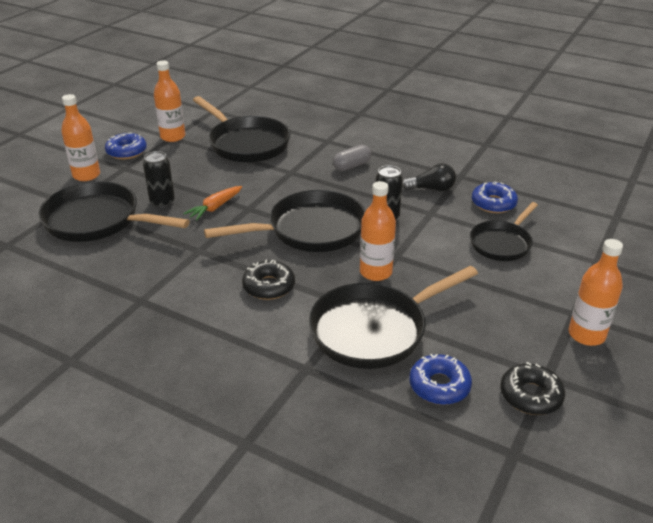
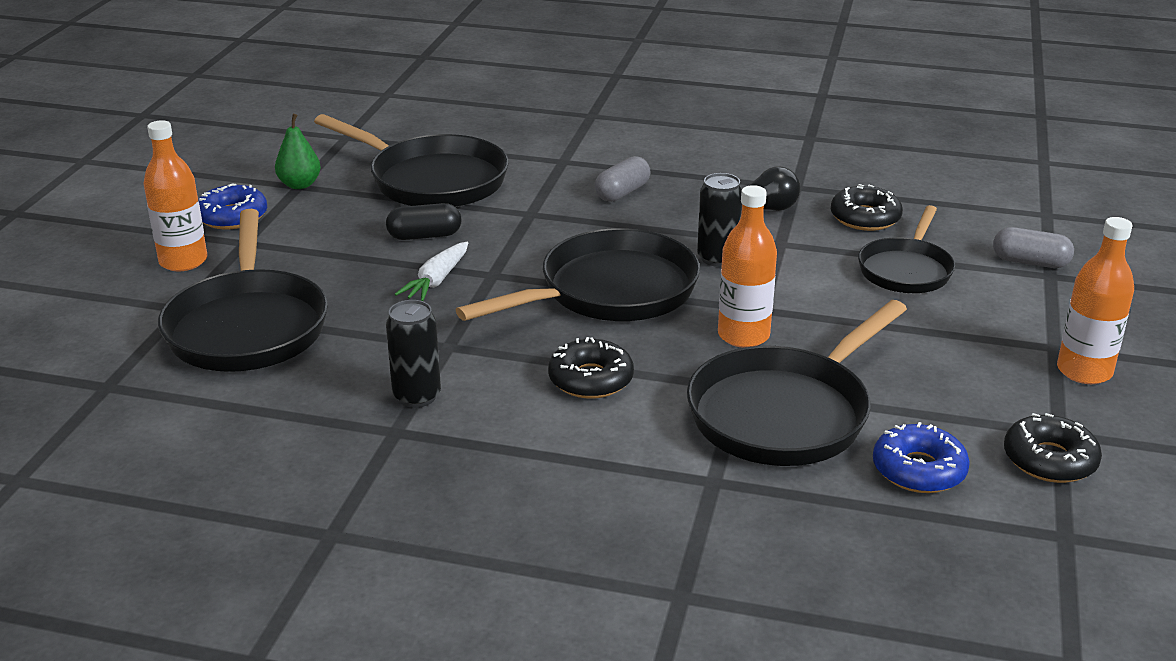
camera: 15 degrees left, 5 degrees down
black pan [38,181,190,242] -> black pan turned 105 degrees counterclockwise [158,209,328,372]
black can [143,151,175,208] -> black can moved to [386,300,441,408]
orange bottle [154,61,185,142] -> green pear [275,114,321,189]
orange carrot [183,186,242,221] -> white carrot [395,242,468,301]
blue donut [472,181,518,213] -> black donut [831,184,903,231]
none -> black capsule [386,203,461,240]
none -> grey capsule [993,227,1074,268]

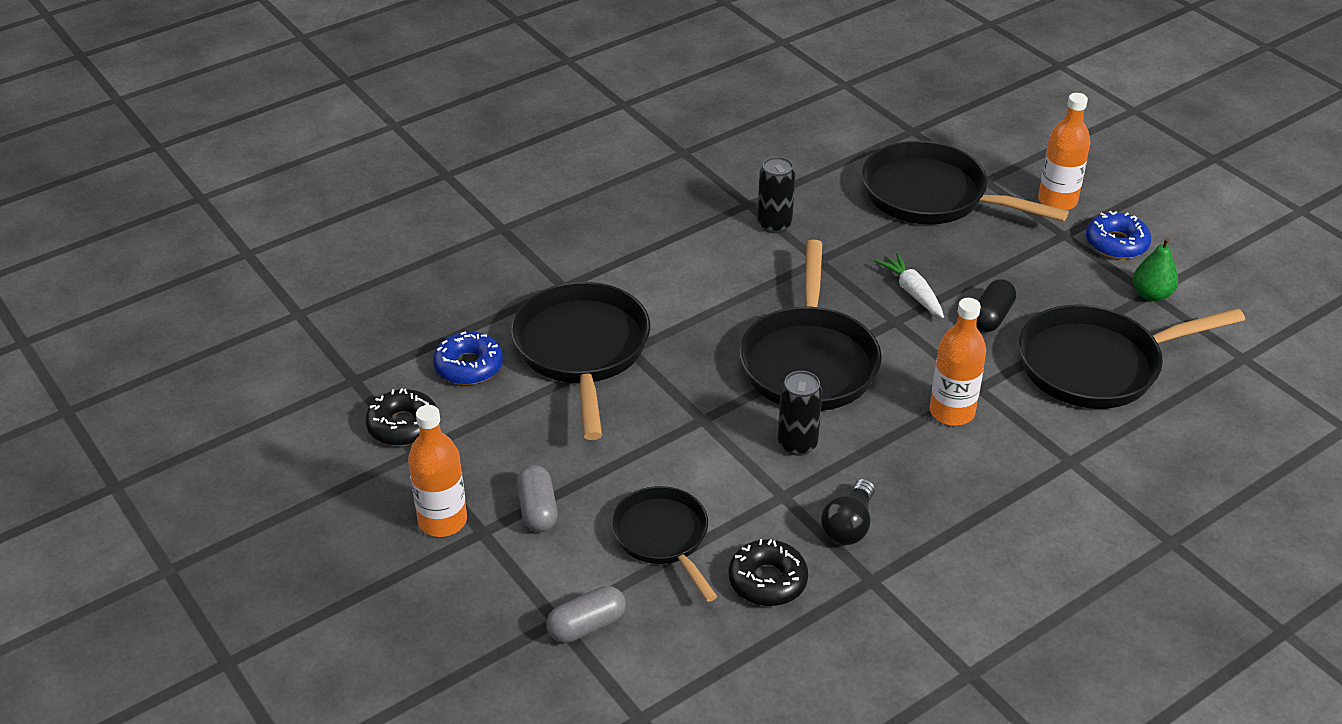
camera: 130 degrees right, 10 degrees up
black donut [548,337,634,399] -> none
grey capsule [595,156,651,202] -> grey capsule moved to [517,465,558,532]
orange bottle [718,185,777,348] -> orange bottle moved to [930,298,986,426]

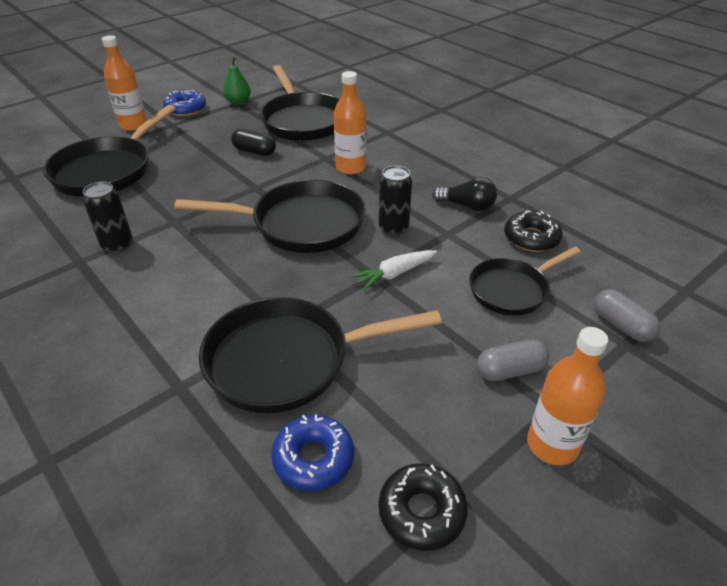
camera: 95 degrees left, 0 degrees up
white carrot [876,253,944,318] -> white carrot moved to [351,250,437,291]

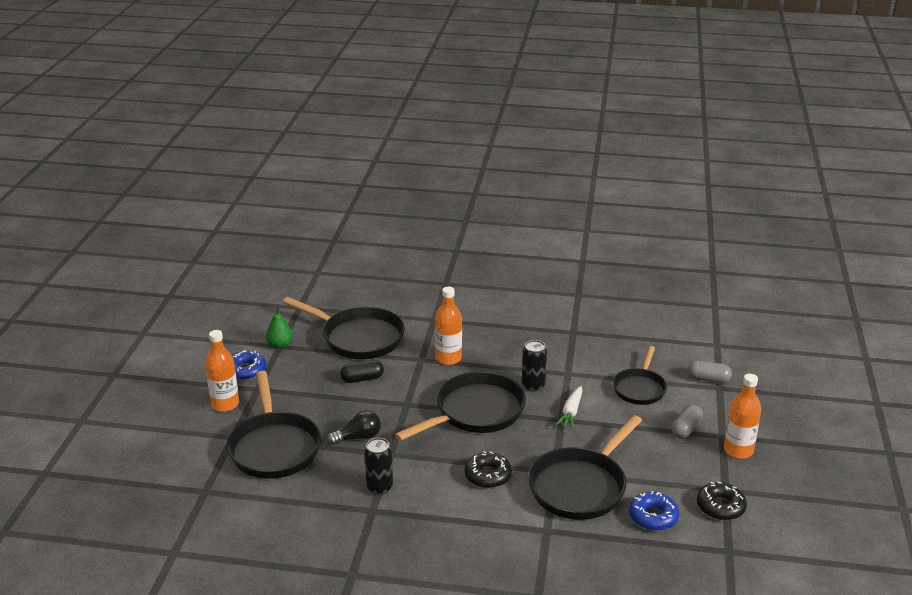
camera: 40 degrees left, 10 degrees down
black light bulb [432,177,497,211] -> black light bulb moved to [327,410,381,445]
black donut [504,211,563,252] -> black donut moved to [464,451,512,488]

